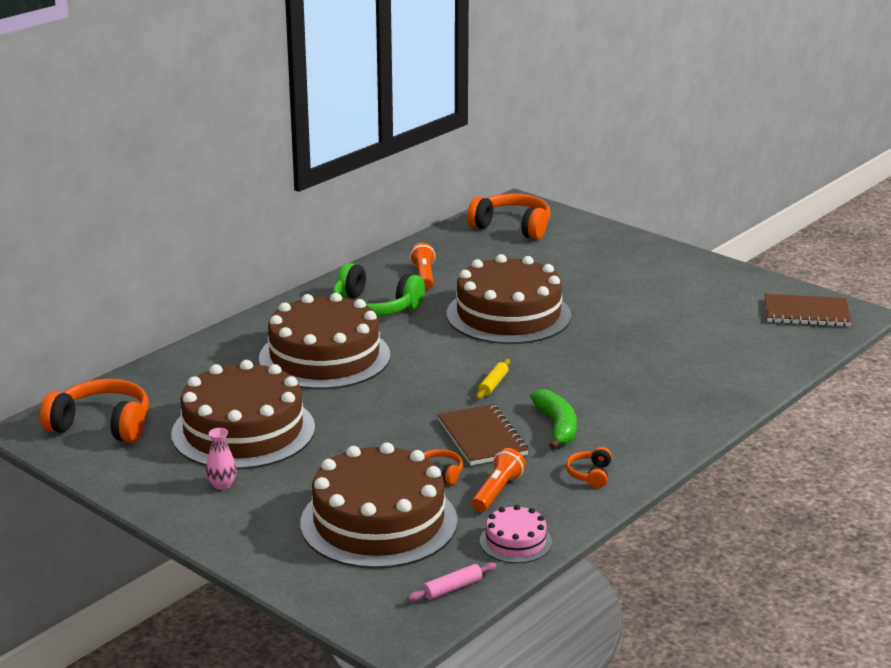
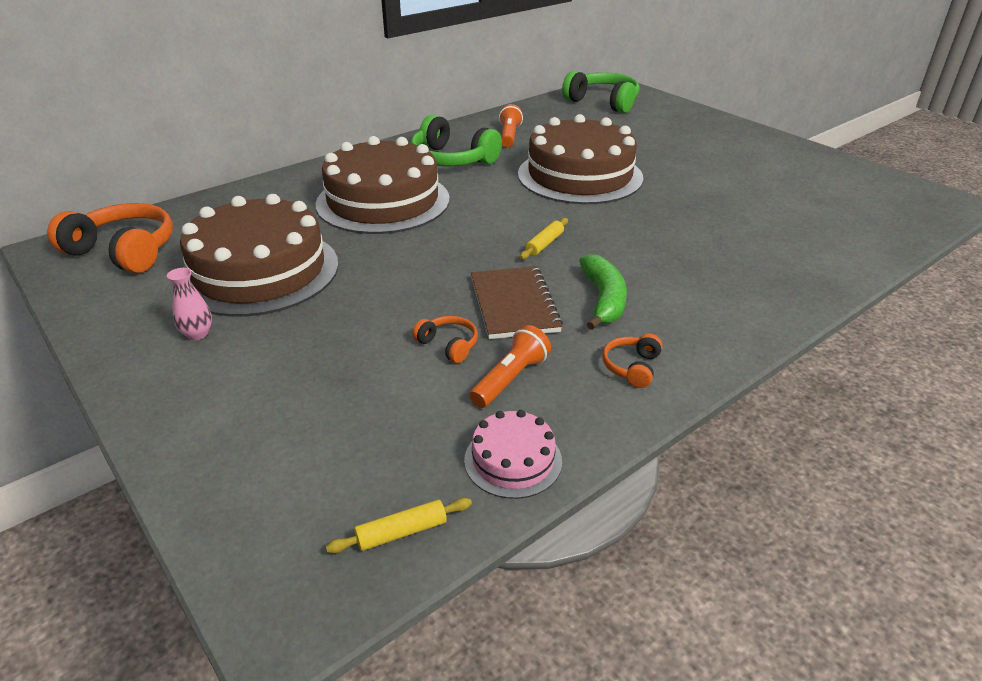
camera: 10 degrees right, 10 degrees up
brown cake [300,442,458,569] -> none
pink rolling pin [407,562,497,602] -> yellow rolling pin [326,498,472,554]
orange headphones [467,193,550,240] -> green headphones [562,71,640,113]
brown notebook [764,294,851,327] -> none

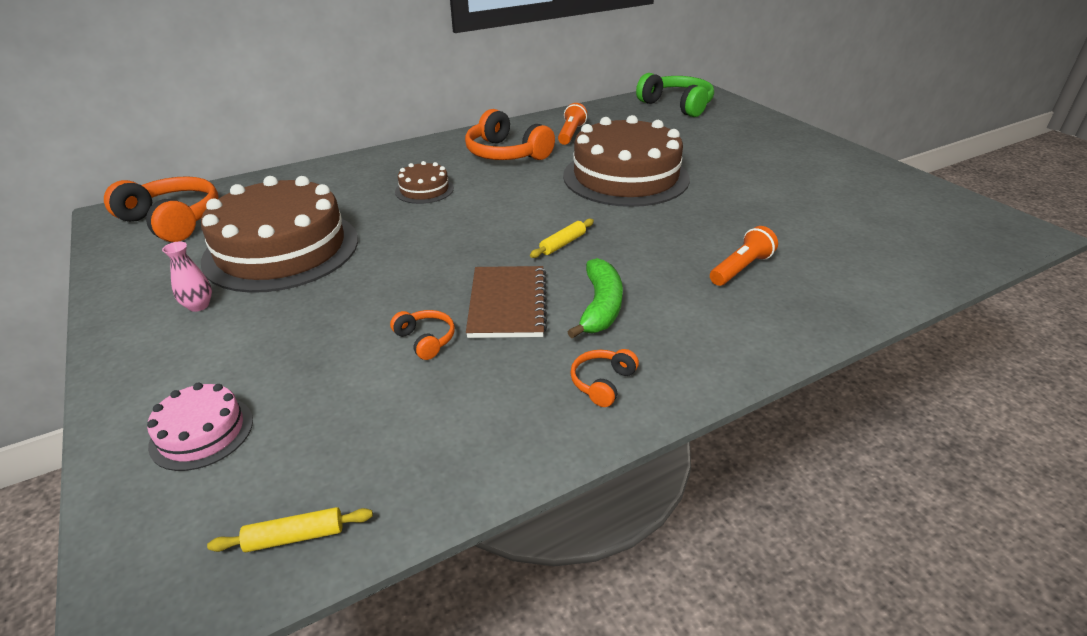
camera: 10 degrees right, 0 degrees up
brown cake [315,136,450,234] -> brown cake [395,161,454,204], size x0.45
green headphones [411,115,502,167] -> orange headphones [465,109,555,160]
pink cake [464,410,562,499] -> pink cake moved to [147,383,253,471]
orange flashlight [469,325,551,408] -> orange flashlight moved to [710,226,778,286]

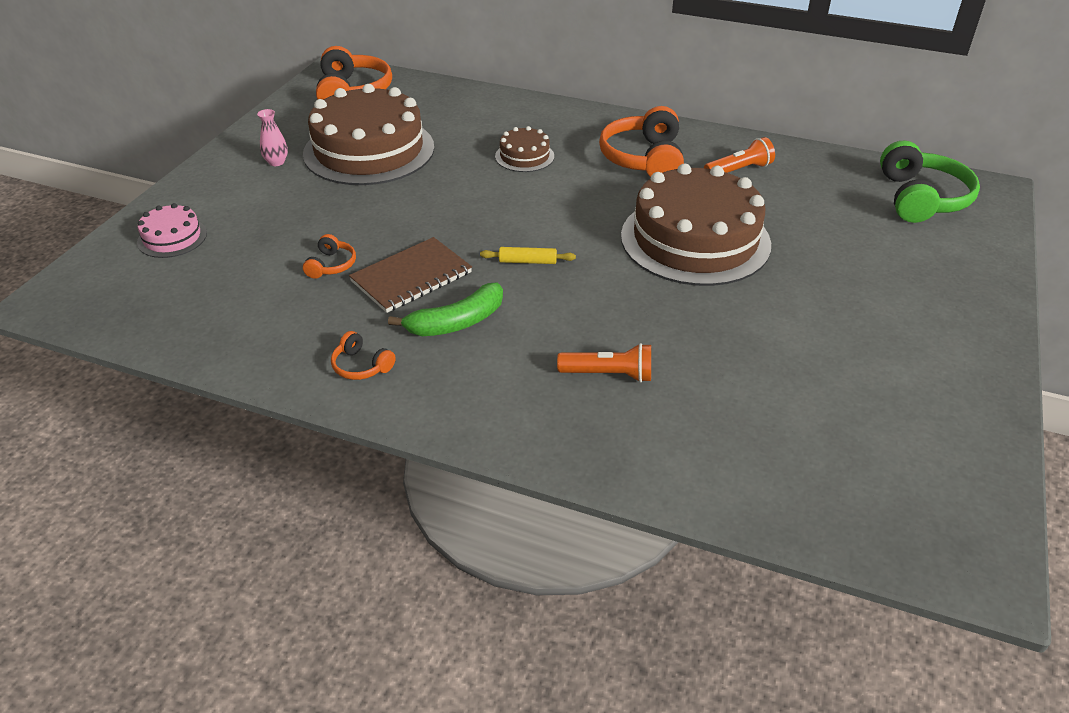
camera: 50 degrees right, 5 degrees up
yellow rolling pin [207,507,373,552] -> none
orange headphones [570,349,639,407] -> orange headphones turned 135 degrees counterclockwise [331,331,396,380]

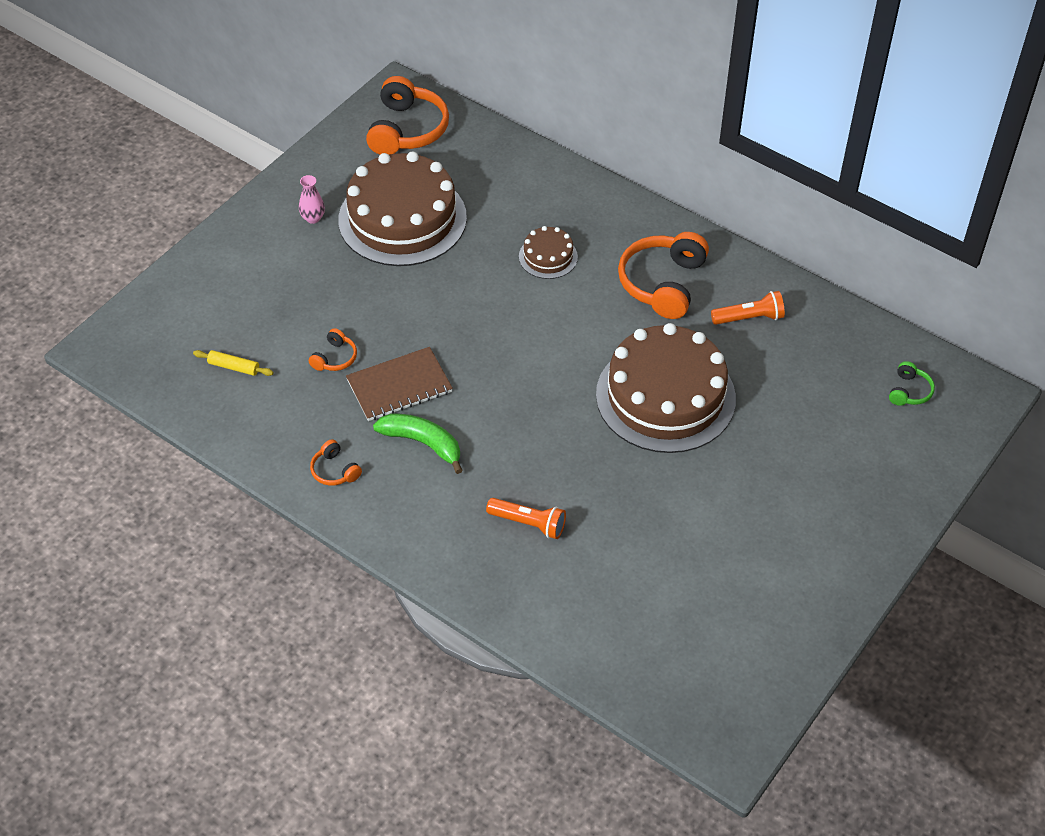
camera: 15 degrees right, 10 degrees up
pink cake [137,203,207,258] -> none
green banana [388,283,503,336] -> green banana turned 135 degrees counterclockwise [373,414,463,474]
yellow rolling pin [480,247,576,264] -> yellow rolling pin moved to [193,350,274,376]
green headphones [880,141,980,223] -> green headphones [889,361,935,406], size x0.48

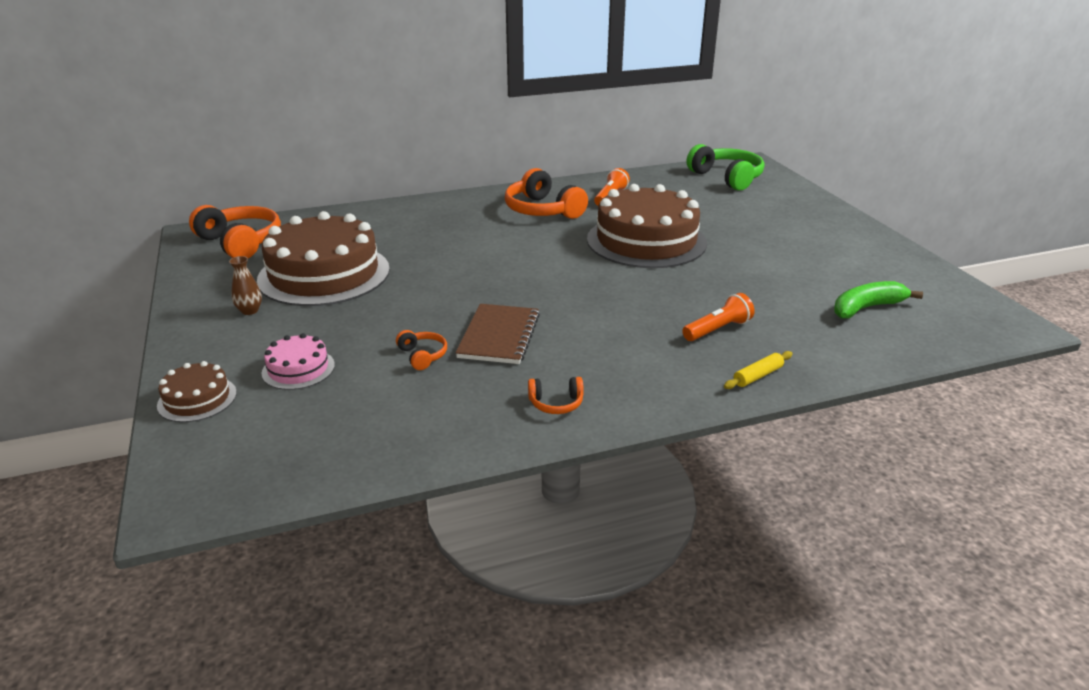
camera: 55 degrees left, 20 degrees down
yellow rolling pin [193,350,274,376] -> yellow rolling pin moved to [724,351,793,389]
pink vase [299,175,325,224] -> brown vase [229,256,262,315]
green banana [373,414,463,474] -> green banana moved to [834,281,923,319]
brown cake [519,226,578,279] -> brown cake moved to [157,361,237,422]
green headphones [889,361,935,406] -> green headphones [687,144,764,191], size x2.09
none -> pink cake [262,333,335,390]

